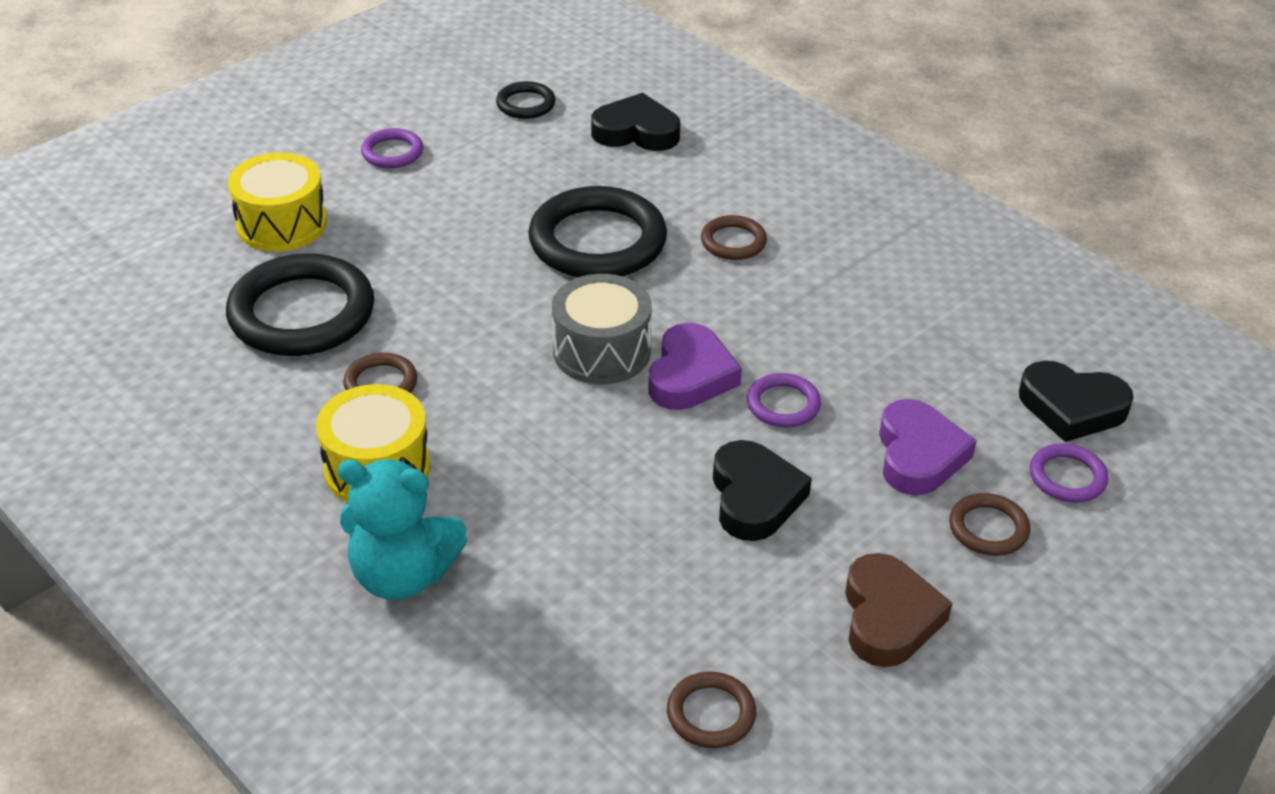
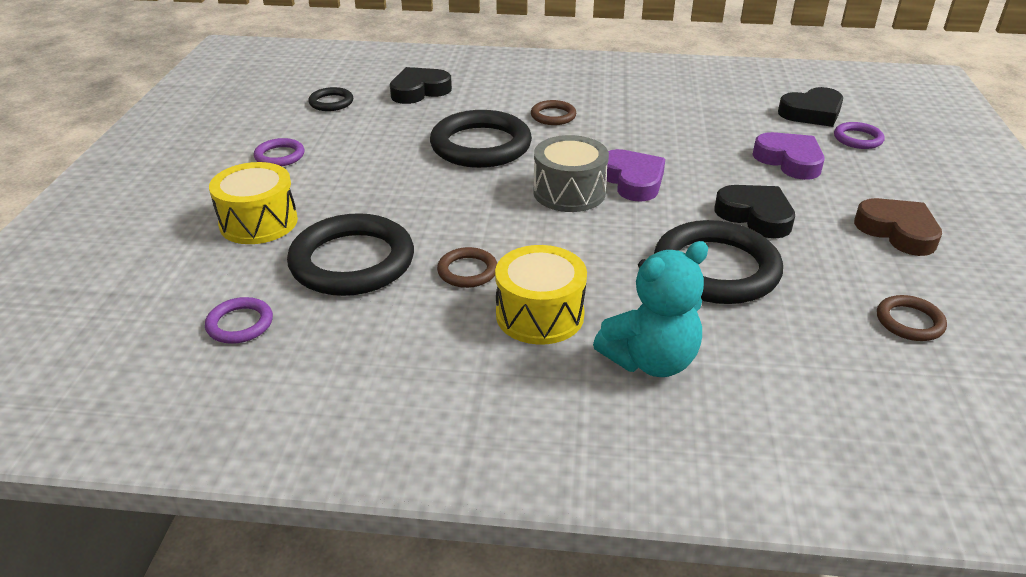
camera: 40 degrees left, 5 degrees down
purple ring [747,373,821,428] -> purple ring moved to [205,297,273,344]
brown ring [949,493,1030,556] -> none
none -> black ring [654,220,783,304]

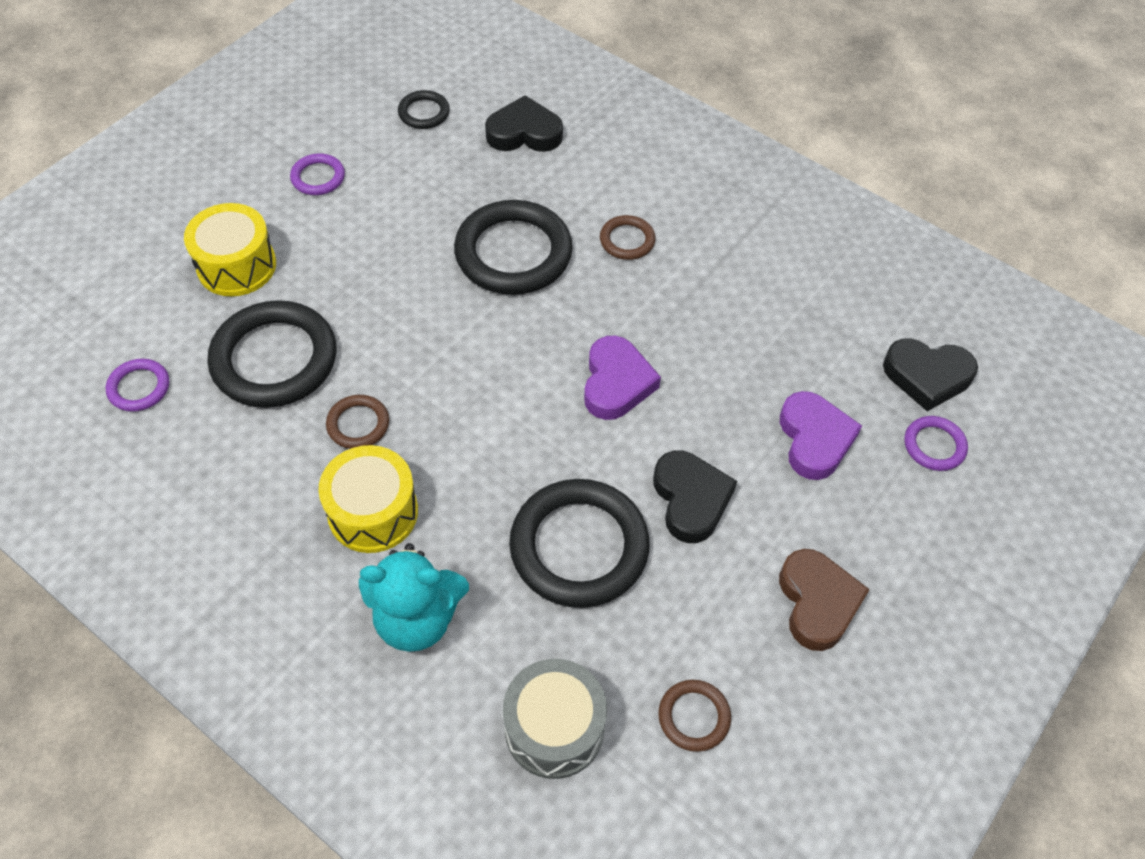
camera: 30 degrees right, 20 degrees up
grey drum [533,135,609,212] -> grey drum moved to [503,659,607,779]

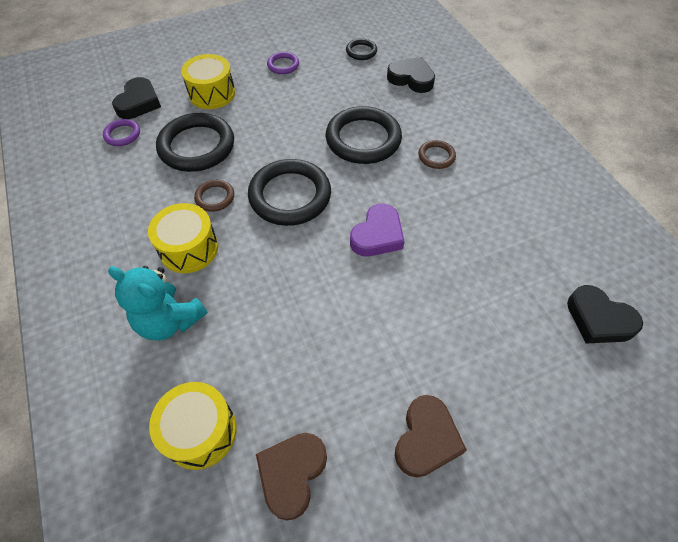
camera: 30 degrees right, 0 degrees up
grey drum [503,659,607,779] -> yellow drum [149,382,237,470]
black ring [509,479,650,608] -> black ring moved to [248,159,331,226]
black heart [653,450,737,543] -> black heart moved to [112,77,161,119]
brown ring [658,680,731,752] -> brown heart [256,433,327,521]
purple heart [780,391,862,480] -> none
purple ring [905,416,968,471] -> none

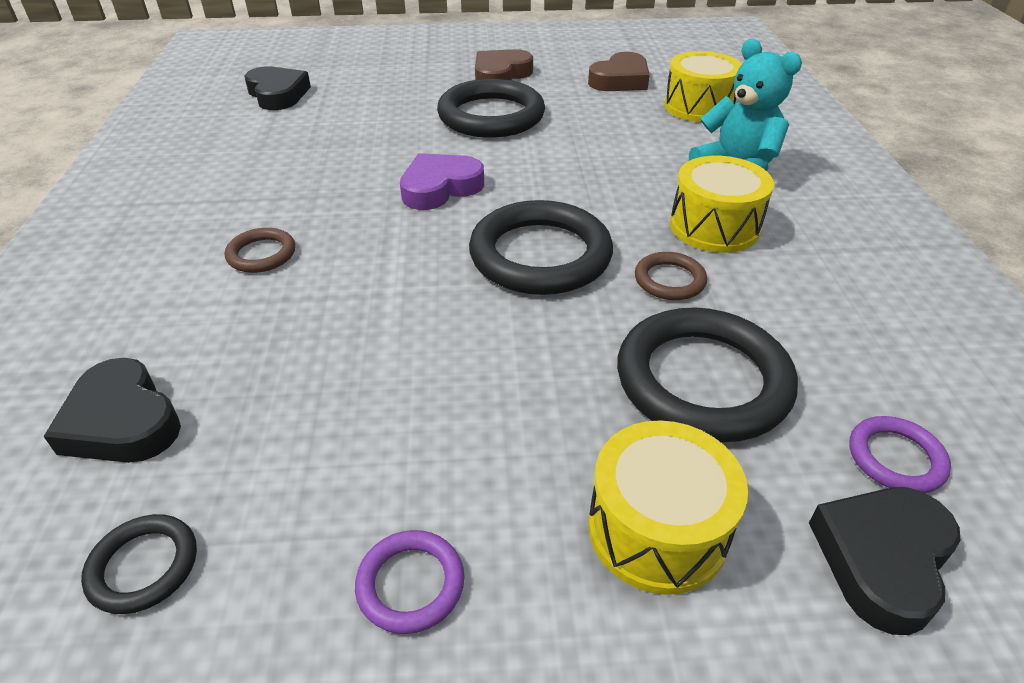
camera: 160 degrees left, 15 degrees down
black ring [325,106,402,164] -> black ring moved to [437,79,545,138]

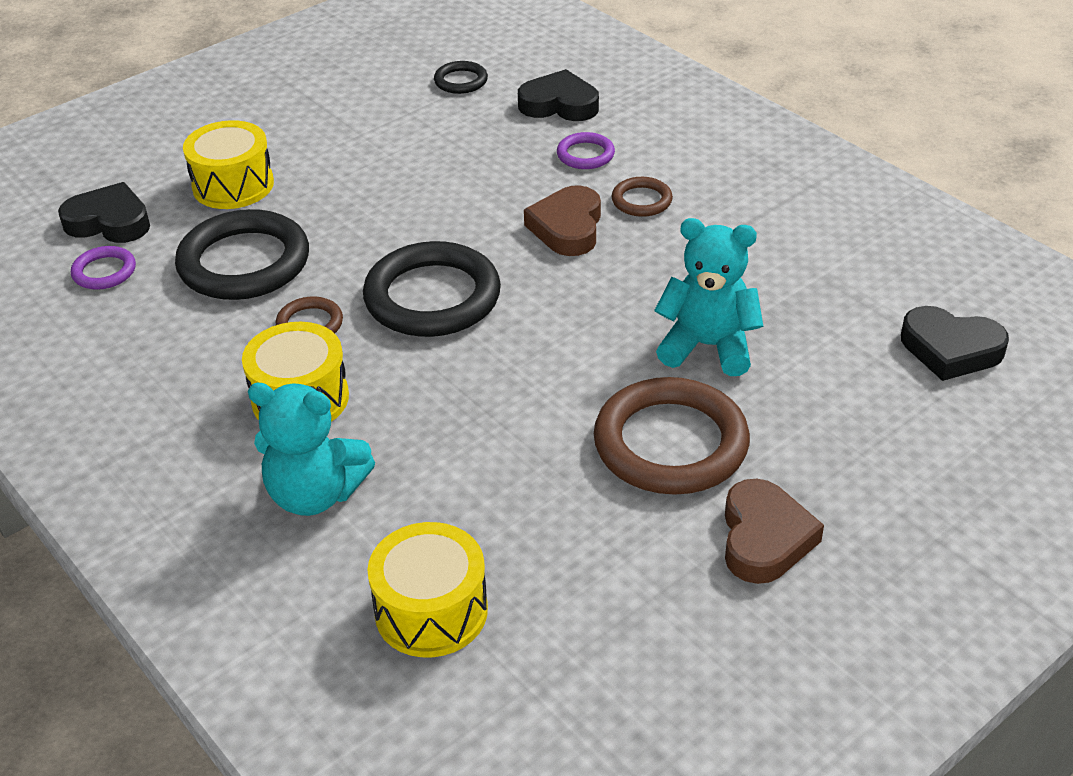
camera: 145 degrees right, 0 degrees up
purple ring [355,530,464,634] -> purple ring moved to [557,132,615,169]
purple heart [400,153,484,210] -> none
black ring [437,79,545,138] -> brown ring [594,377,750,495]
brown heart [588,52,650,91] -> brown heart moved to [524,185,601,256]
black heart [809,487,961,635] -> black heart turned 75 degrees counterclockwise [58,182,150,243]
none -> turquoise teddy bear [654,218,764,376]

